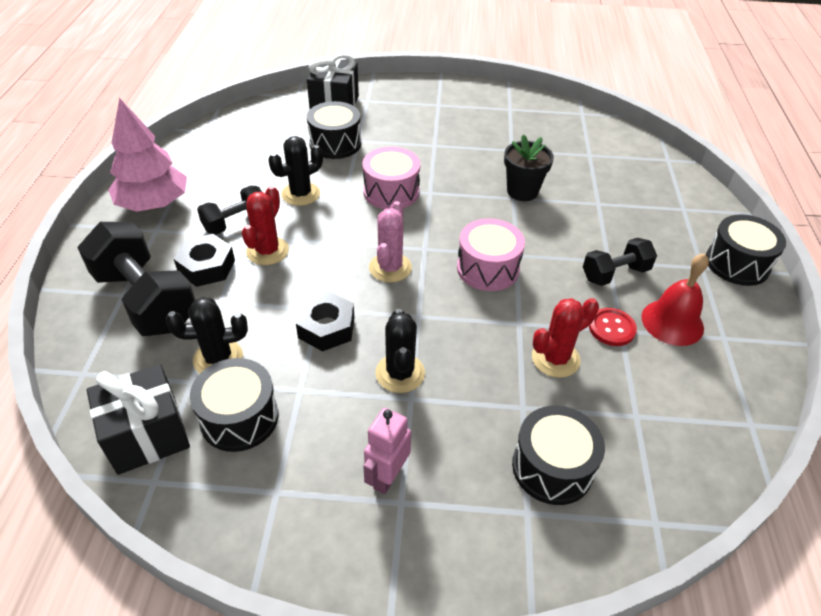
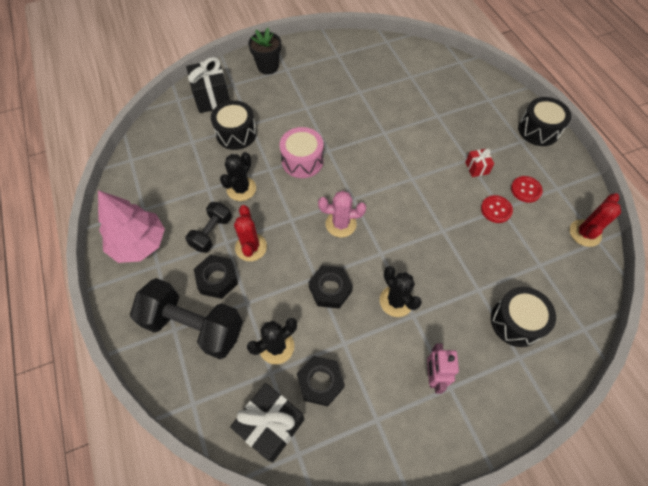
camera: 25 degrees left, 15 degrees up
black drum [190,358,278,452] -> black nut [297,356,345,406]
pink cactus [369,201,412,283] -> pink cactus turned 75 degrees counterclockwise [318,191,366,237]
pink drum [457,218,525,291] -> none
black flower pot [504,134,554,201] -> black flower pot moved to [248,28,281,75]
red cactus [532,298,599,378] -> red cactus moved to [570,193,621,247]
black dumbbell [583,238,657,286] -> red gift [465,149,494,177]
red bell [641,253,709,346] -> red button [511,176,543,203]

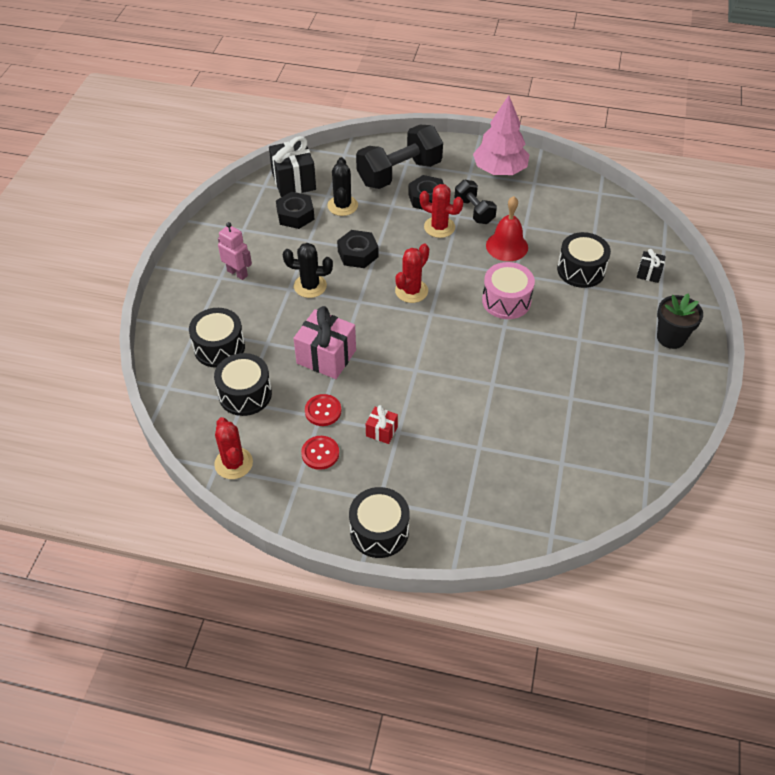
camera: 125 degrees right, 10 degrees down
black gift [186,57,230,113] -> black gift [637,249,666,283], size x0.52
black cactus [220,152,256,201] -> red bell [486,196,528,261]
pink cactus [318,191,366,237] -> red cactus [395,244,429,303]
none -> black drum [214,353,272,416]
none -> pink gift [294,306,356,379]

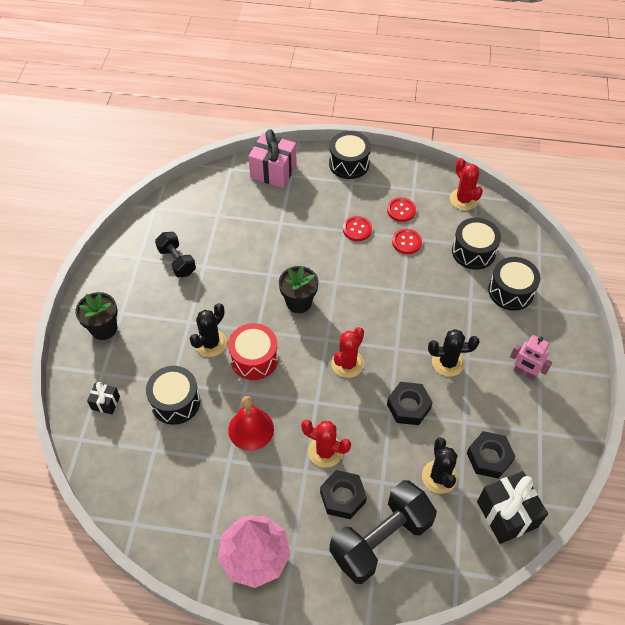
camera: 175 degrees right, 5 degrees up
pink gift [294,306,356,379] -> pink gift moved to [248,129,297,188]
red gift [366,405,398,444] -> red button [343,216,372,241]
black dumbbell [454,180,497,224] -> black dumbbell moved to [155,232,196,277]
pink drum [482,262,535,319] -> red drum [228,323,278,380]
none -> black cactus [189,303,227,357]
none -> black flower pot [279,266,319,313]

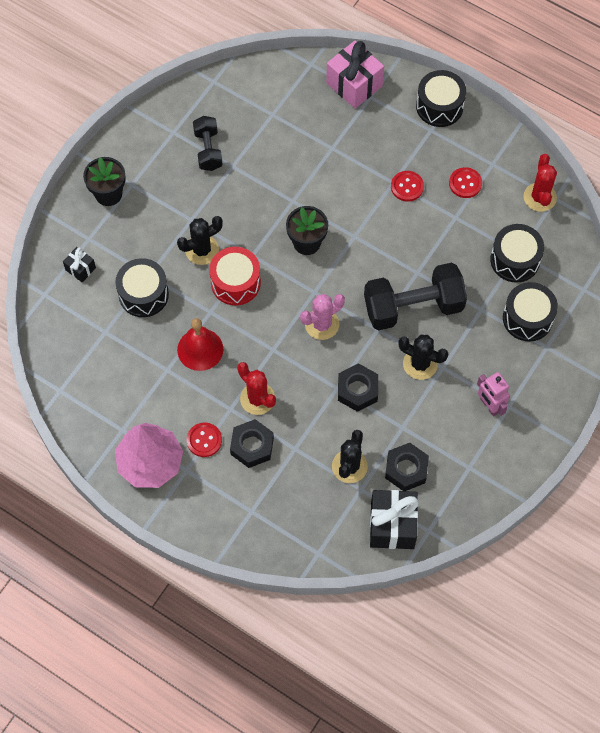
camera: 25 degrees right, 10 degrees up
black dumbbell [329,480,437,584] -> black dumbbell moved to [364,263,467,330]
red cactus [331,327,364,378] -> pink cactus [300,294,345,340]
red button [392,229,422,254] -> red button moved to [187,422,222,457]

